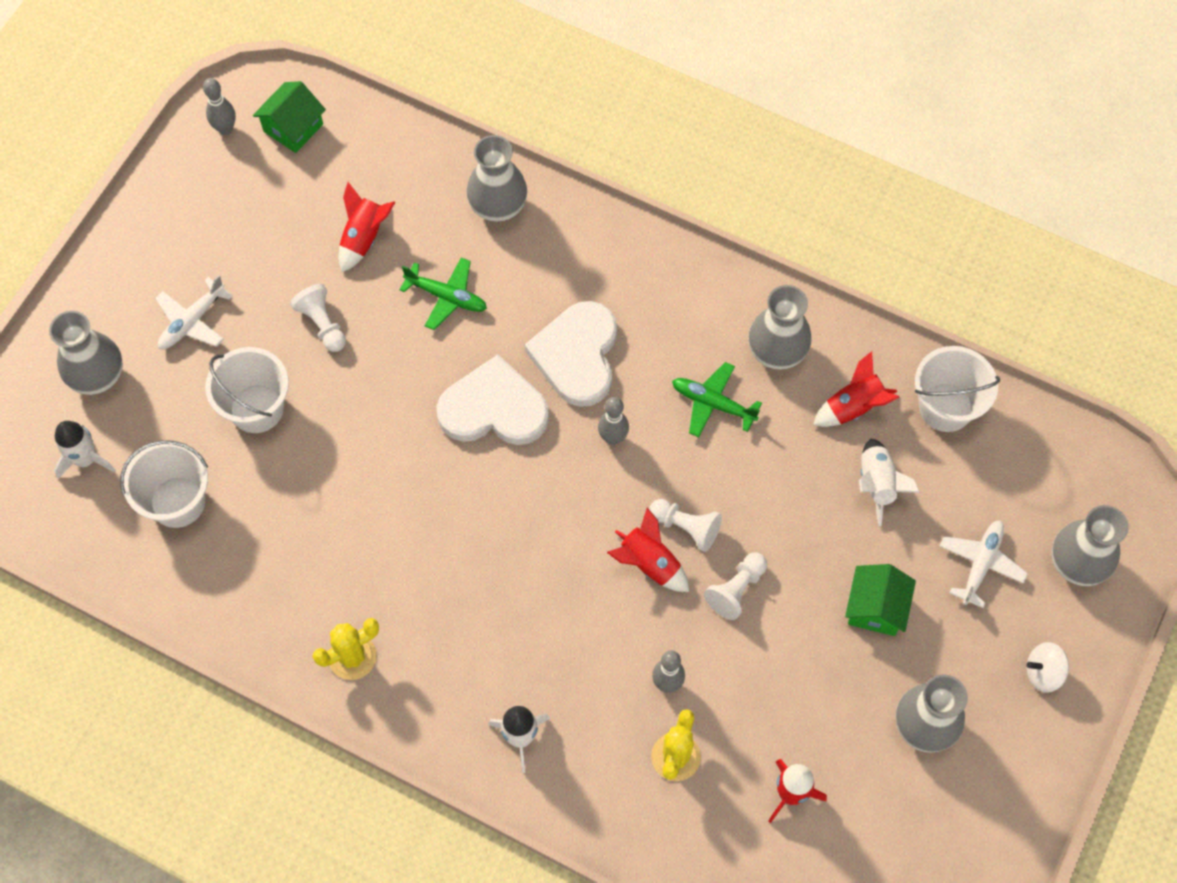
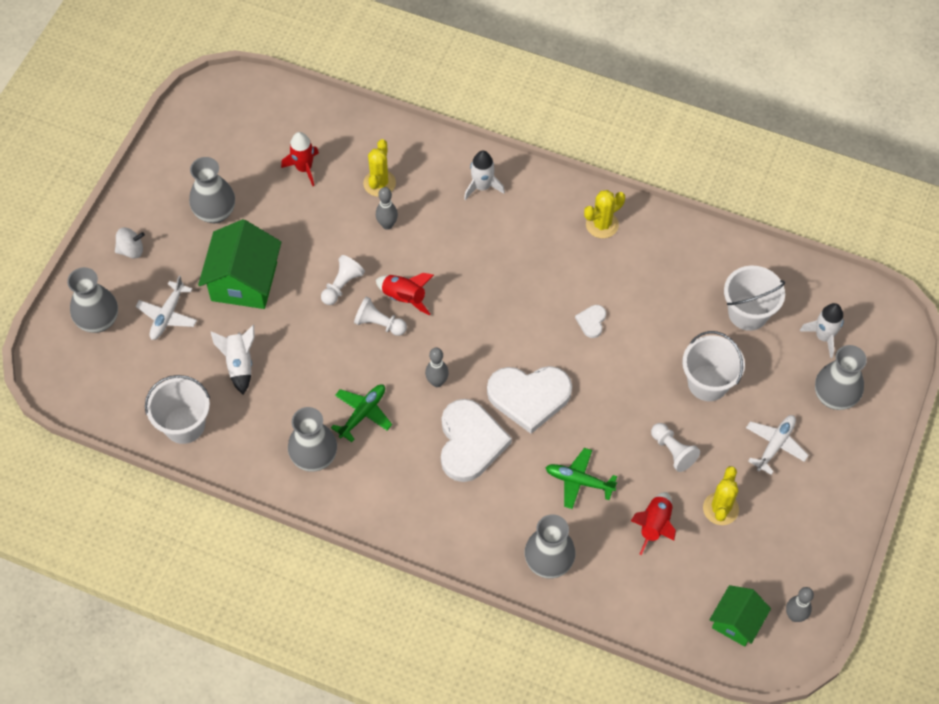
camera: 175 degrees right, 5 degrees down
green plane [672,362,762,438] -> green plane turned 75 degrees counterclockwise [331,384,392,442]
red rocket [813,351,900,427] -> none
green house [845,564,916,636] -> green house [198,219,281,309], size x1.64
none -> white heart [575,305,606,338]
none -> yellow cactus [703,466,739,525]

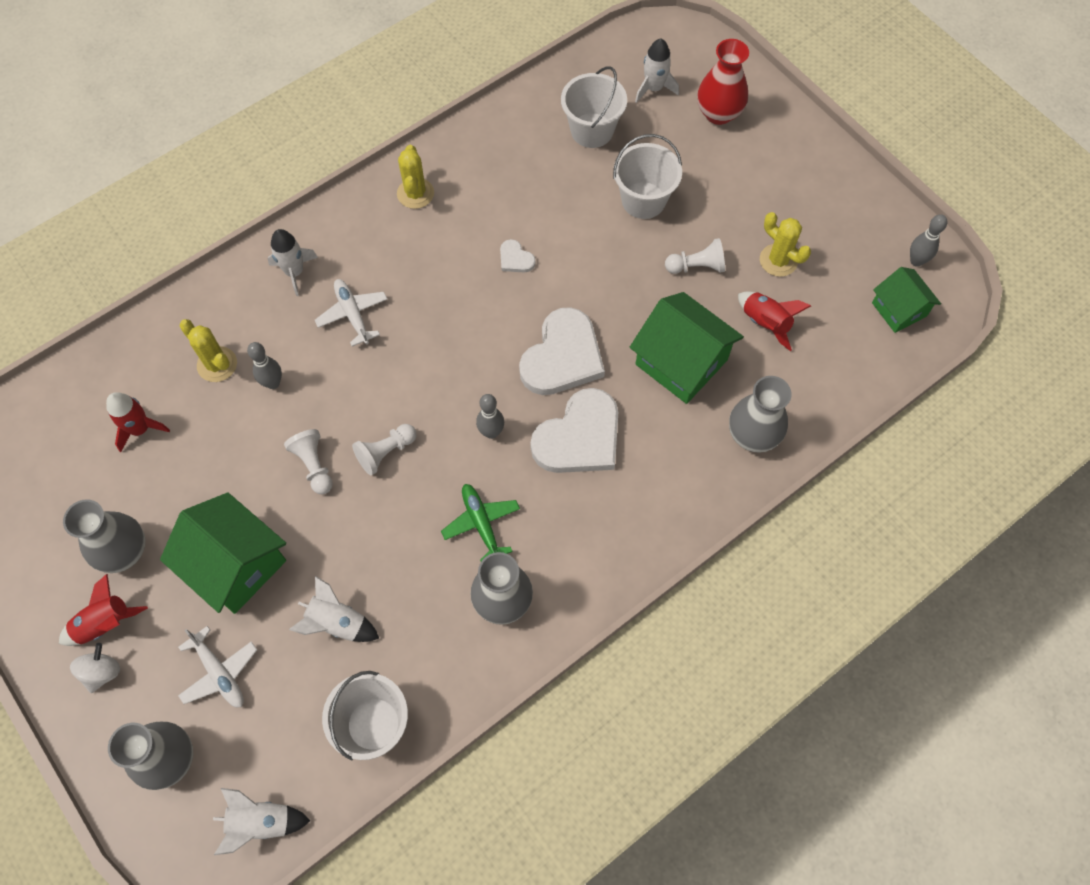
camera: 60 degrees left, 5 degrees up
red rocket [376,273,434,315] -> red rocket moved to [59,574,148,646]
white heart [441,399,512,482] -> white heart turned 105 degrees clockwise [530,388,618,473]
green plane [545,448,617,509] -> green house [630,292,744,404]
white plane [746,415,809,475] -> white plane moved to [315,279,387,346]
grey vase [815,345,867,410] -> red vase [697,39,749,125]
none -> white rocket [213,788,311,855]

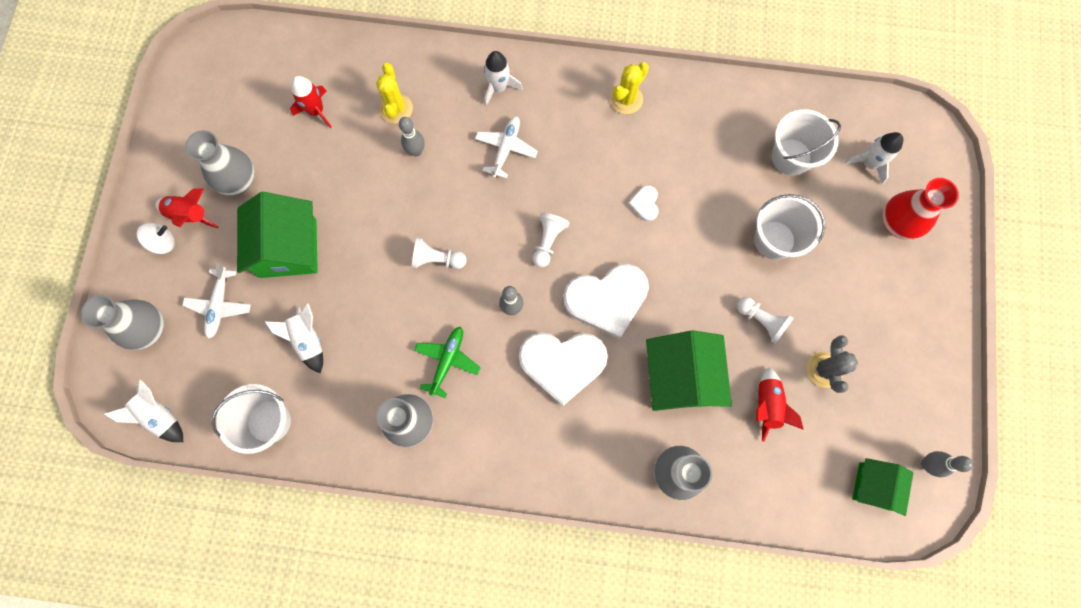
camera: 45 degrees right, 10 degrees up
white pawn [284,429,333,494] -> white pawn moved to [533,212,569,268]
yellow cactus [760,212,811,277] -> grey cactus [807,336,858,393]

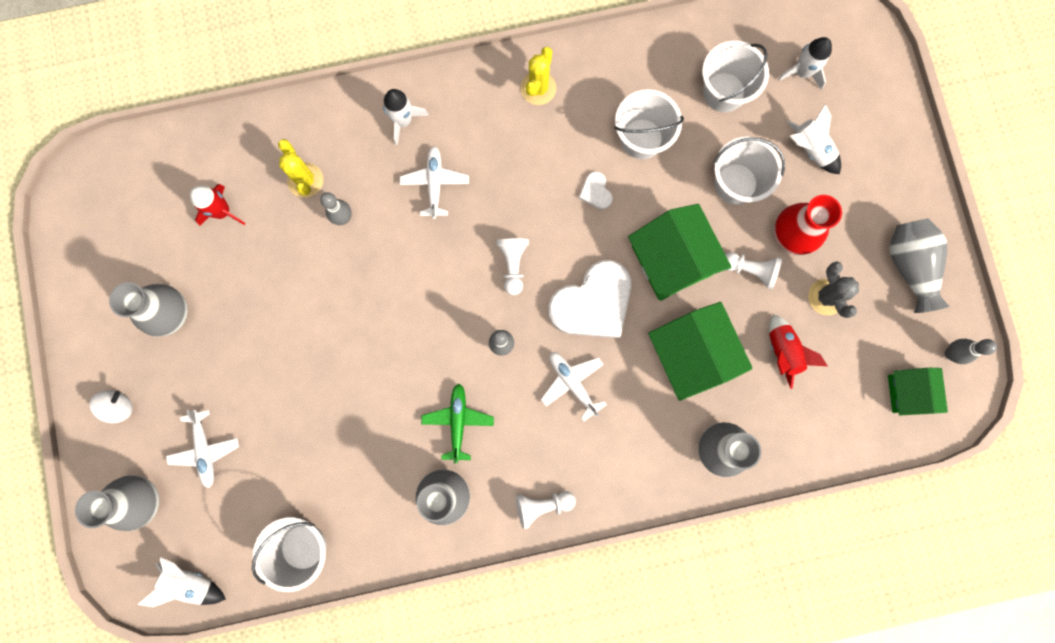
camera: 20 degrees left, 5 degrees up
red rocket [155,188,219,228] -> none
green house [237,192,318,278] -> green house moved to [628,204,731,301]
white rocket [265,304,323,373] -> white rocket moved to [788,104,841,174]
white pawn [412,237,467,269] -> white pawn moved to [516,491,576,529]
white heart [519,332,608,407] -> white plane [541,352,607,422]
red vase [883,178,959,240] -> red vase moved to [774,195,842,255]
none -> white bucket [614,89,684,159]
none -> grey vase [890,218,949,313]

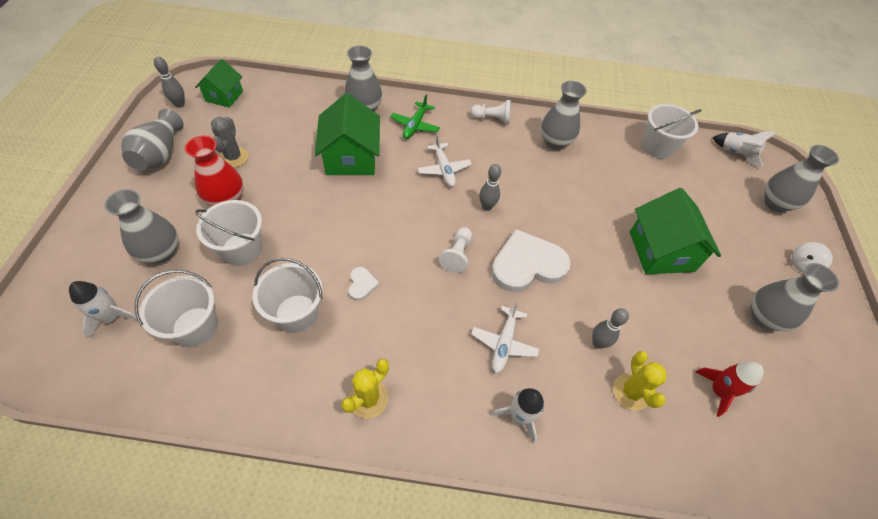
camera: 165 degrees left, 25 degrees down
white plane [166,410,239,488] -> none
green plane [421,384,494,464] -> green plane moved to [390,94,440,139]
white heart [548,260,631,338] -> white heart moved to [491,229,571,292]
green house [628,204,731,301] -> green house moved to [630,188,721,274]
white pawn [725,252,782,290] -> none
red rocket [769,314,828,389] -> none
white rocket [788,104,841,174] -> grey vase [104,189,178,264]

